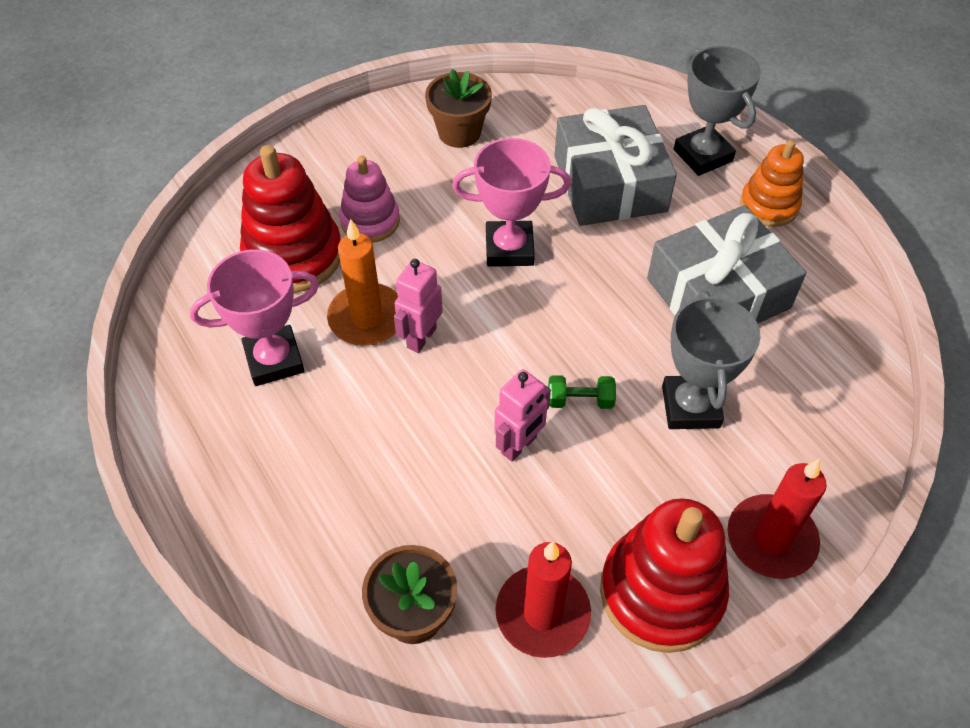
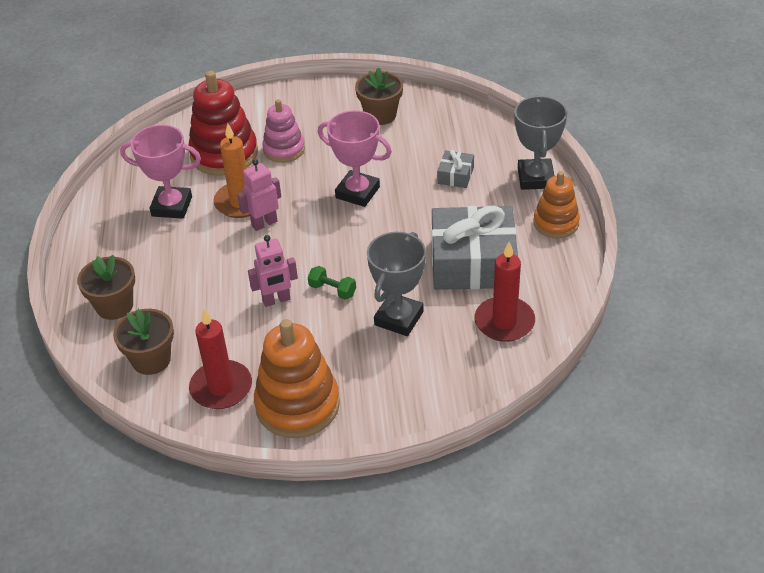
camera: 30 degrees right, 10 degrees down
grey gift [554,105,677,226] -> grey gift [437,150,474,188], size x0.44
red stacking toy [600,498,729,653] -> orange stacking toy [254,319,340,438]
red candle [727,458,827,579] -> red candle moved to [475,242,535,342]
none -> brown flower pot [77,255,135,320]

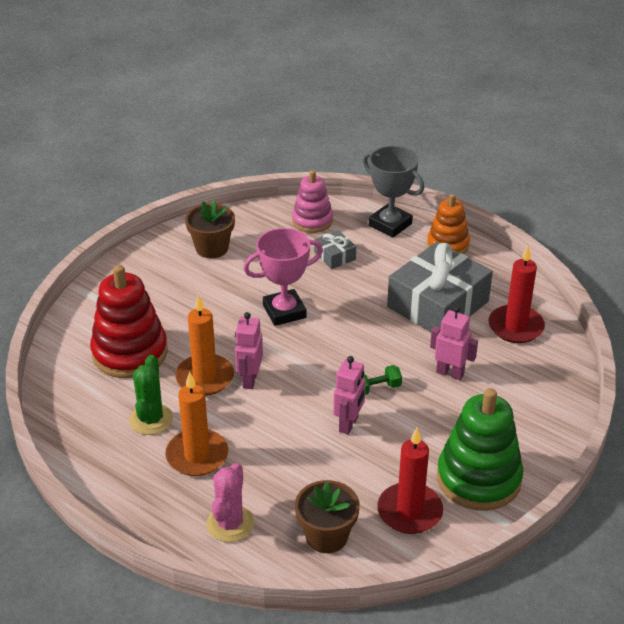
camera: 50 degrees left, 5 degrees down
brown flower pot [77,255,135,320] -> pink cactus [206,463,254,542]
pink trophy [120,125,201,219] -> green cactus [129,355,173,435]
orange stacking toy [254,319,340,438] -> green stacking toy [437,388,524,511]
pink stacking toy [262,99,305,163] -> pink stacking toy moved to [292,170,333,233]
grey trophy [367,232,426,336] -> pink robot [430,306,478,380]
none -> orange candle [165,372,228,476]

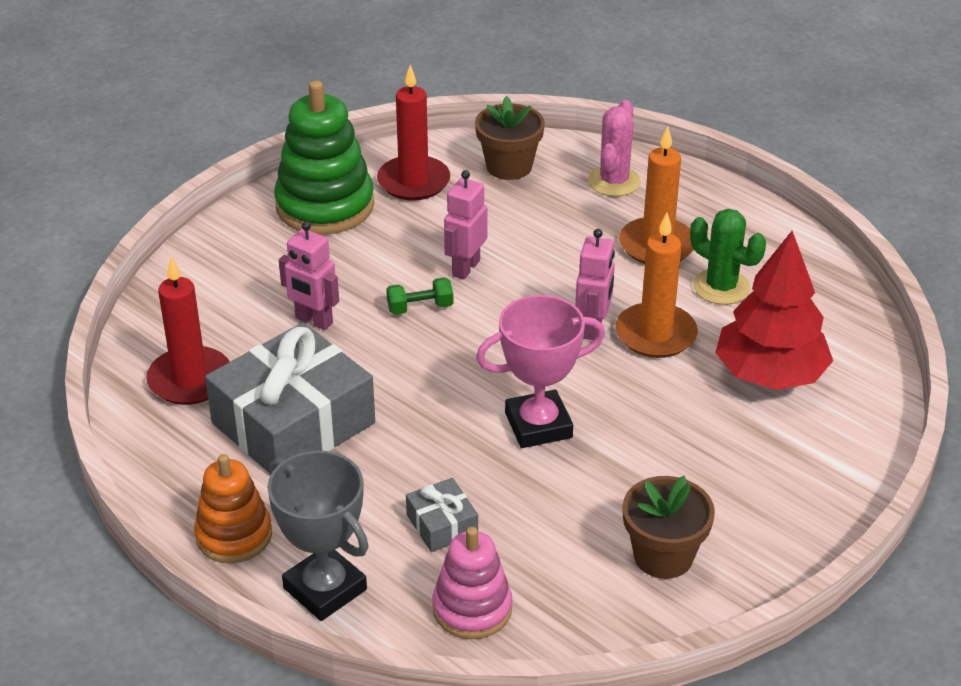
camera: 175 degrees left, 0 degrees up
red stacking toy [90,265,168,378] -> red tree [715,231,833,390]
green cactus [129,355,173,435] -> green cactus turned 60 degrees counterclockwise [690,209,766,305]

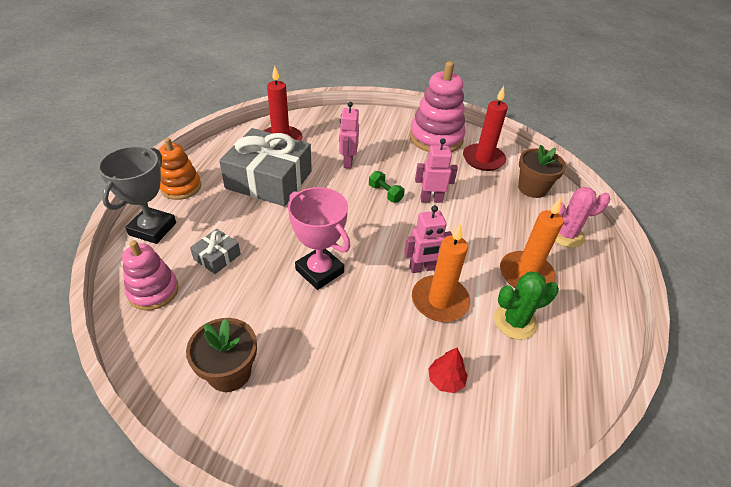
camera: 60 degrees right, 5 degrees up
green stacking toy [274,80,374,235] -> pink stacking toy [409,61,466,152]
green cactus [690,209,766,305] -> green cactus turned 60 degrees clockwise [494,272,559,340]
red tree [715,231,833,390] -> red tree [428,348,468,393], size x0.43

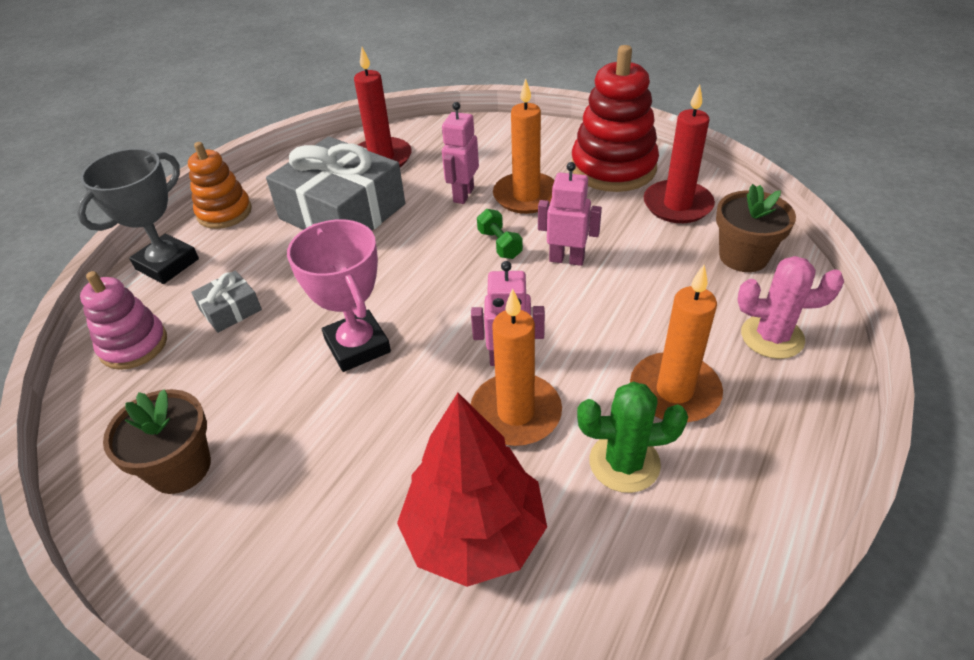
camera: 20 degrees right, 0 degrees up
pink stacking toy [409,61,466,152] -> red stacking toy [572,45,659,192]
red tree [428,348,468,393] -> red tree [397,393,547,587], size x2.33
none -> orange candle [493,78,555,214]

